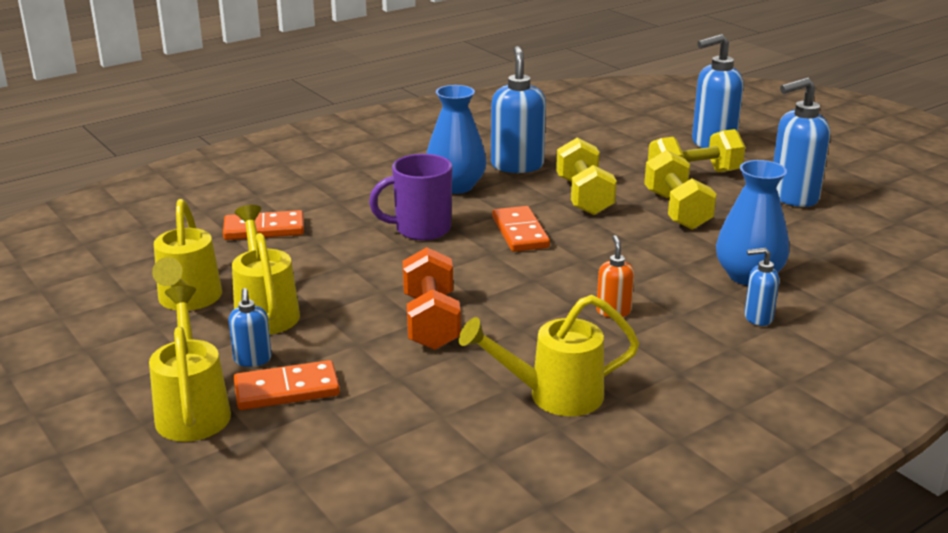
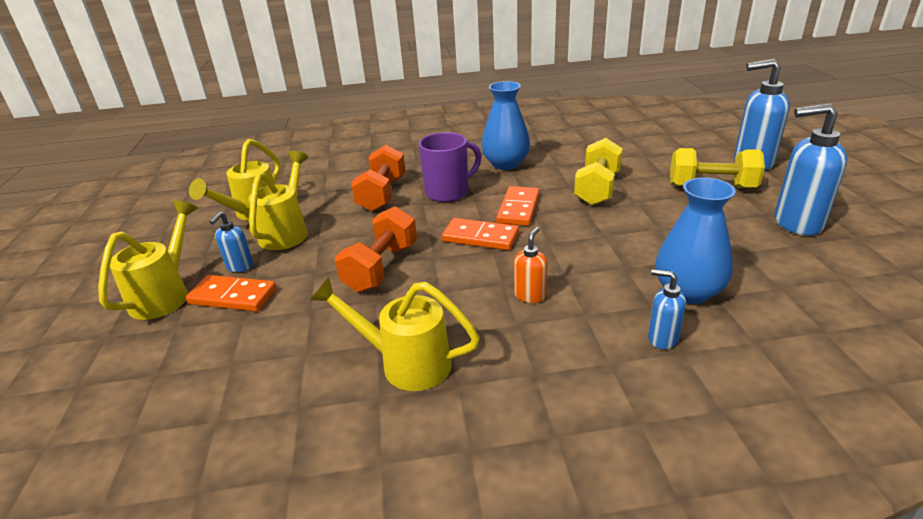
camera: 30 degrees right, 5 degrees up
orange domino [223,210,304,240] -> orange domino moved to [442,218,519,250]
purple mug [369,154,452,241] -> purple mug turned 135 degrees clockwise [418,132,482,202]
blue soap dispenser [491,46,546,173] -> none
yellow dumbbell [644,150,717,230] -> none
none -> orange dumbbell [351,145,405,212]

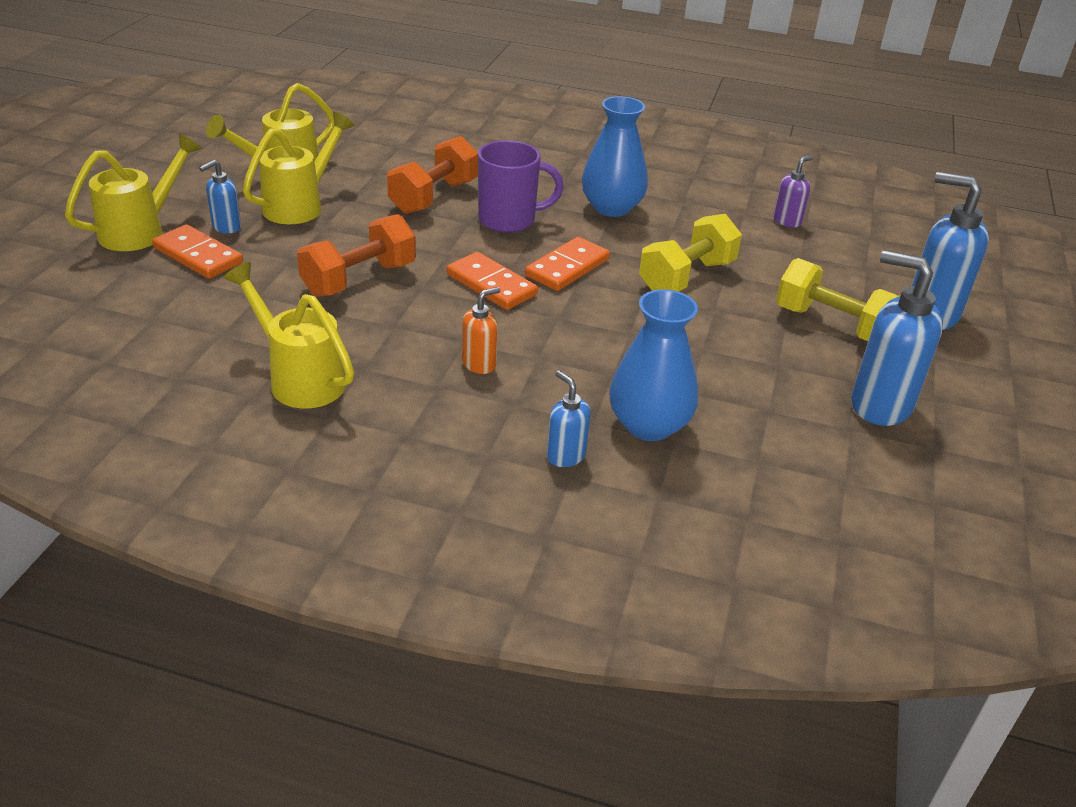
camera: 20 degrees right, 5 degrees up
none -> purple soap dispenser [773,155,813,227]

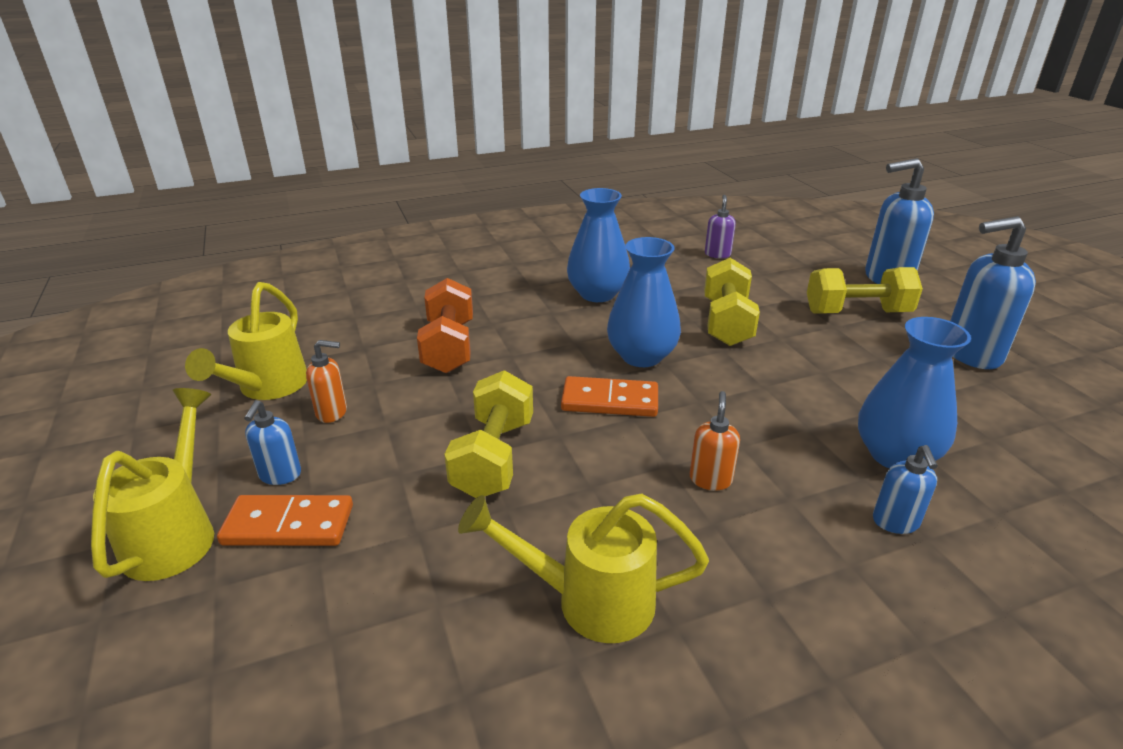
camera: 35 degrees left, 5 degrees down
yellow watering can [243,112,355,224] -> orange soap dispenser [306,340,347,423]
orange dumbbell [297,214,416,297] -> yellow dumbbell [444,370,533,498]
purple mug [478,140,564,233] -> none
orange domino [525,237,610,291] -> blue vase [607,237,681,367]
blue soap dispenser [546,370,591,467] -> blue soap dispenser turned 105 degrees counterclockwise [873,445,938,534]

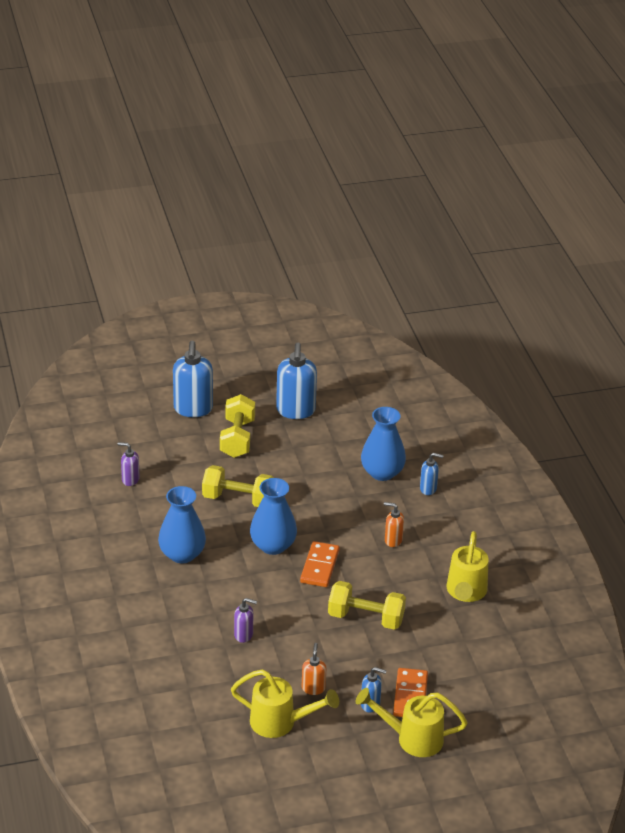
camera: 85 degrees left, 5 degrees up
orange dumbbell [417,278,473,373] -> purple soap dispenser [234,598,257,643]

